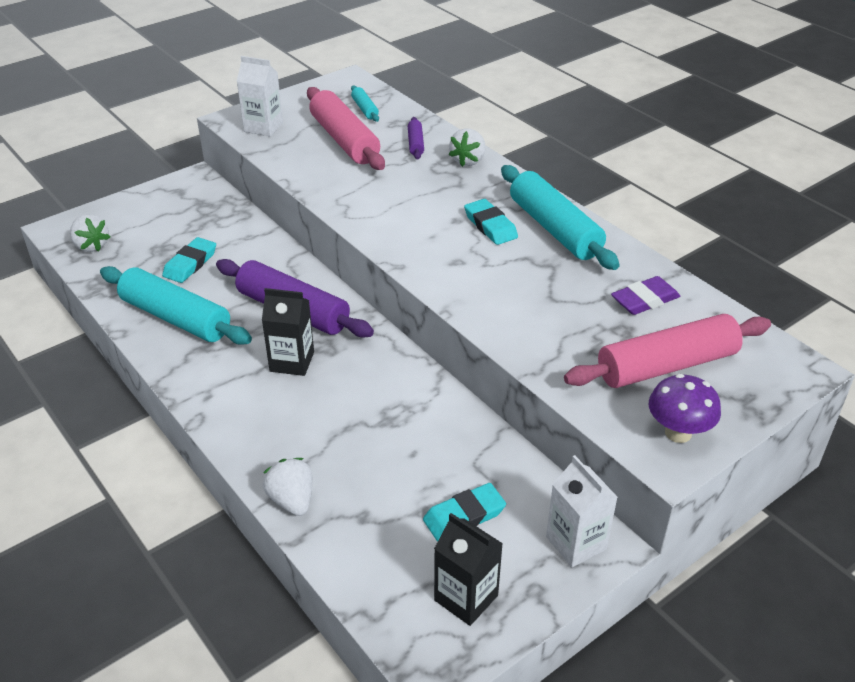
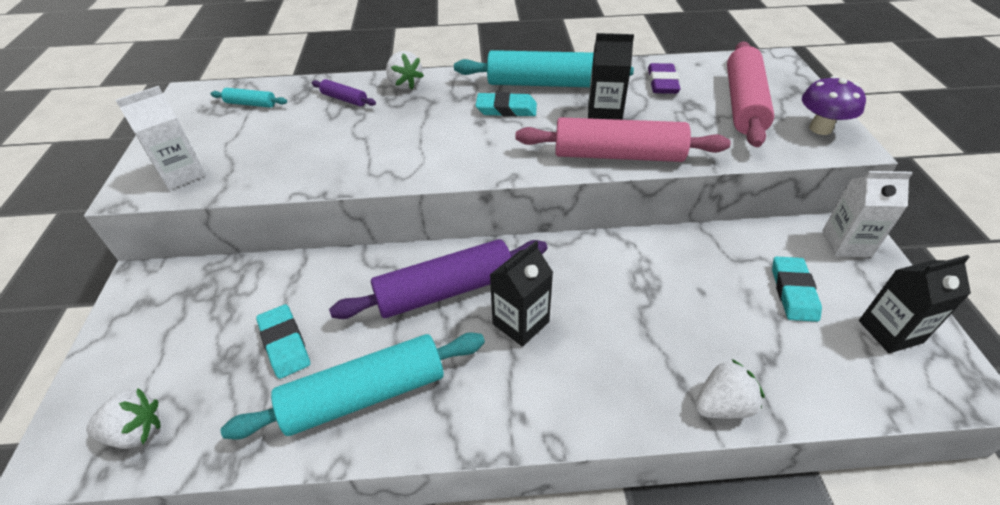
camera: 55 degrees left, 5 degrees up
white strawberry [263,458,312,516] -> white strawberry turned 150 degrees clockwise [695,359,764,419]
pink rolling pin [307,87,385,170] -> pink rolling pin moved to [515,117,731,162]
none -> black carton [588,33,634,120]

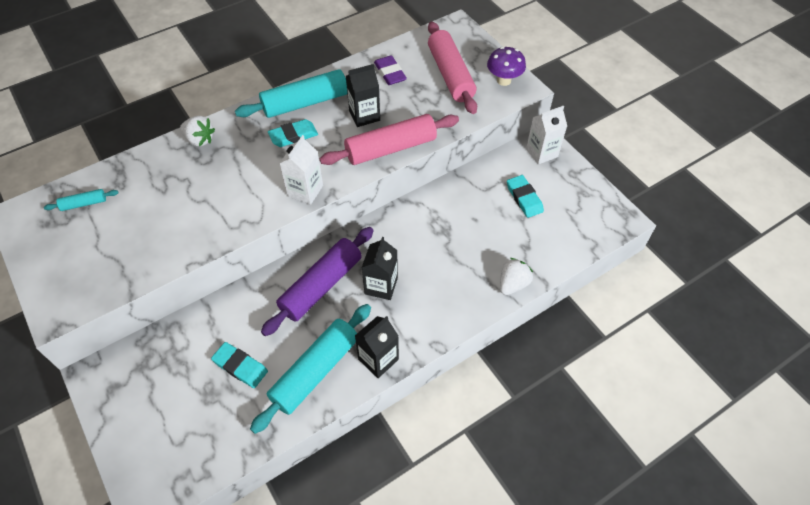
camera: 30 degrees left, 10 degrees up
white strawberry [86,388,161,449] -> none
white carton [116,86,206,190] -> white carton moved to [279,135,323,205]
purple rolling pin [311,79,376,106] -> none
black carton [859,255,971,353] -> black carton moved to [355,316,399,378]

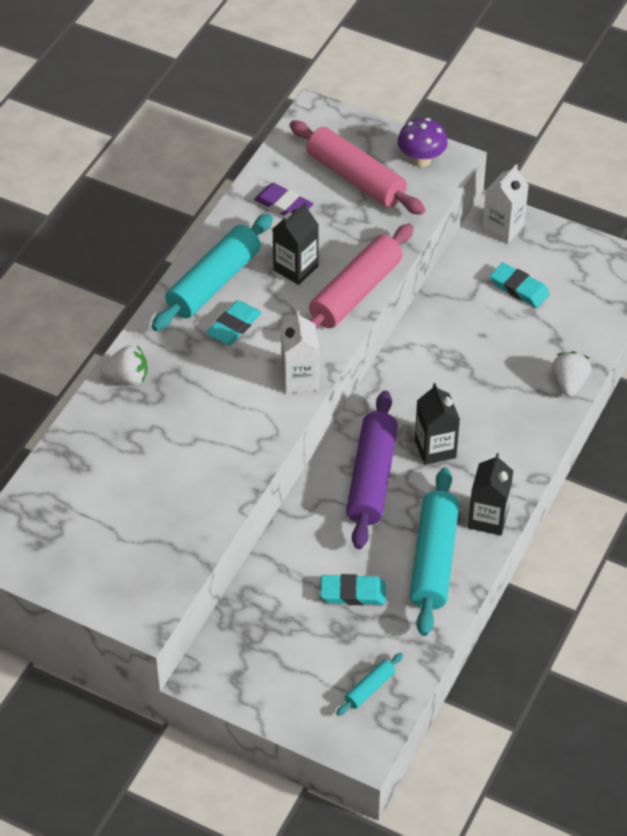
camera: 30 degrees left, 5 degrees down
turquoise rolling pin [44,189,119,211] -> turquoise rolling pin moved to [336,653,403,716]

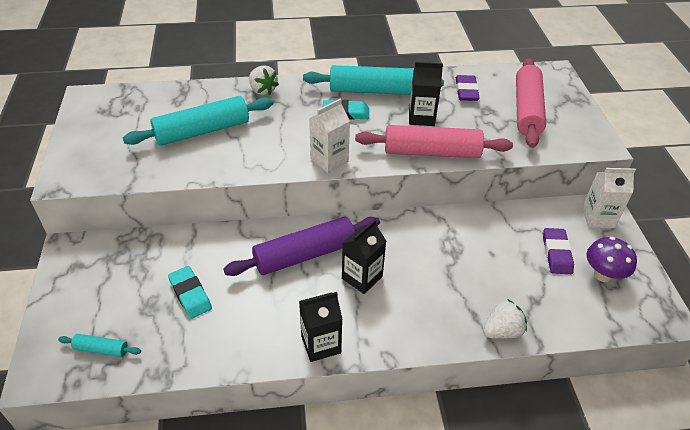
camera: 55 degrees right, 5 degrees down
purple mushroom [397,118,448,167] -> purple mushroom moved to [587,237,637,282]
turquoise rolling pin [410,468,459,636] -> turquoise rolling pin moved to [123,96,273,146]
turquoise eraser [490,262,550,308] -> purple eraser [543,228,574,274]

